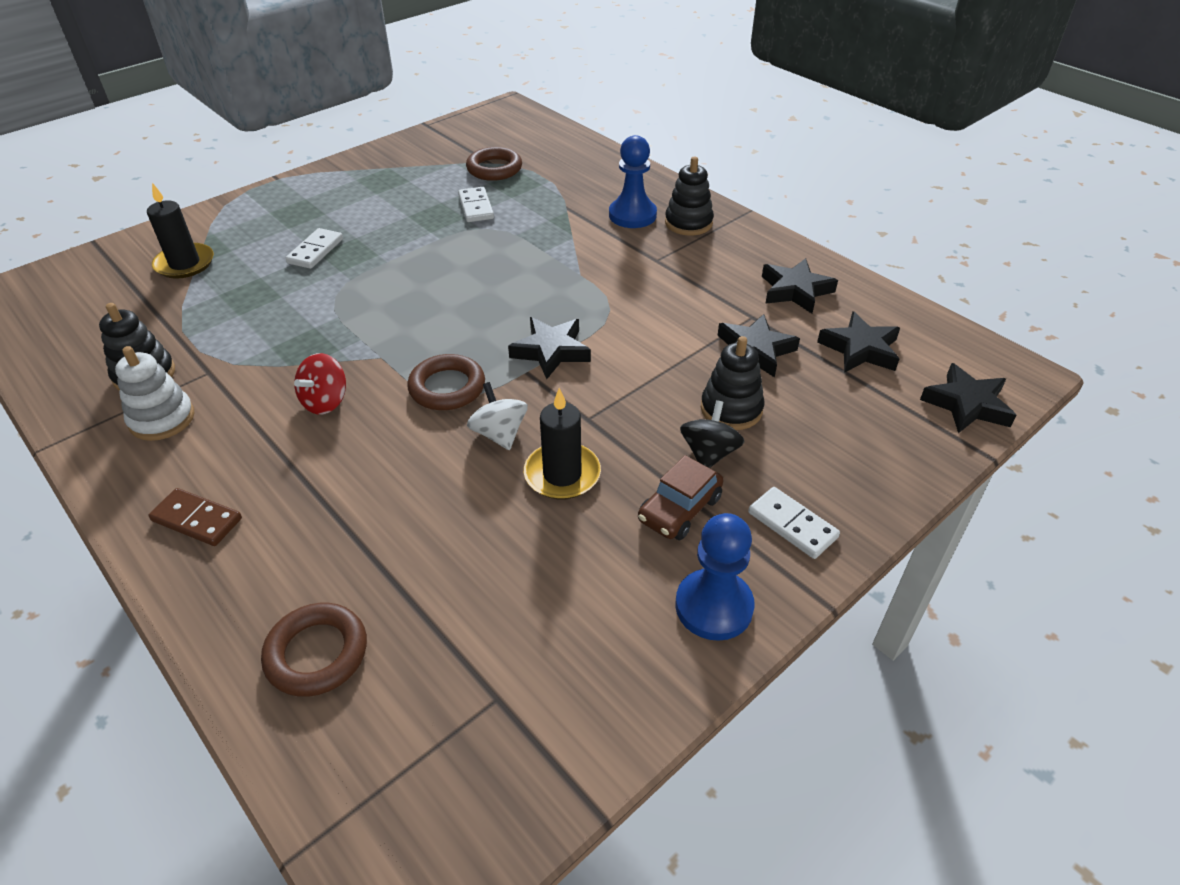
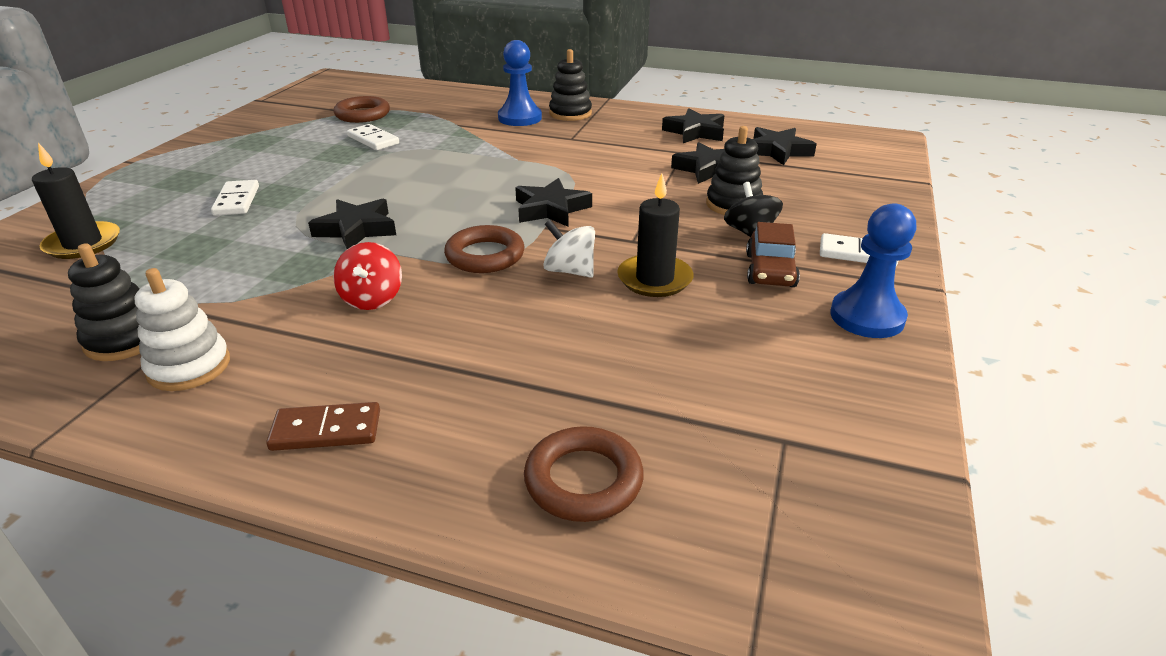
camera: 30 degrees left, 10 degrees down
black star [920,363,1016,433] -> black star moved to [308,199,396,249]

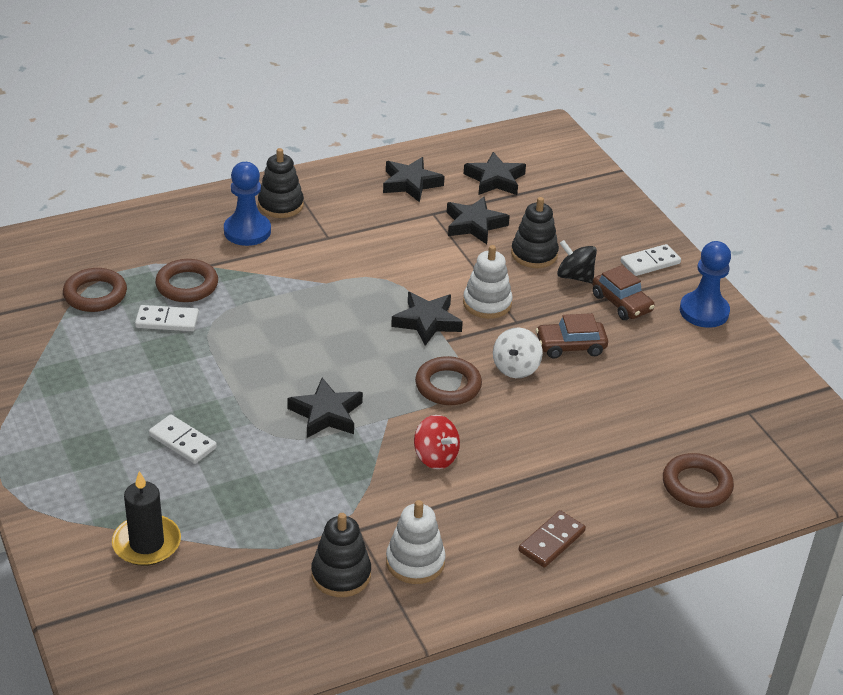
camera: 45 degrees left, 5 degrees up
white spinning top [543,220,595,278] -> white spinning top turned 60 degrees counterclockwise [493,328,543,378]
black candle [617,173,693,297] -> brown car [536,313,608,359]
none -> brown ring [155,259,218,302]
none -> white stacking toy [463,245,513,319]

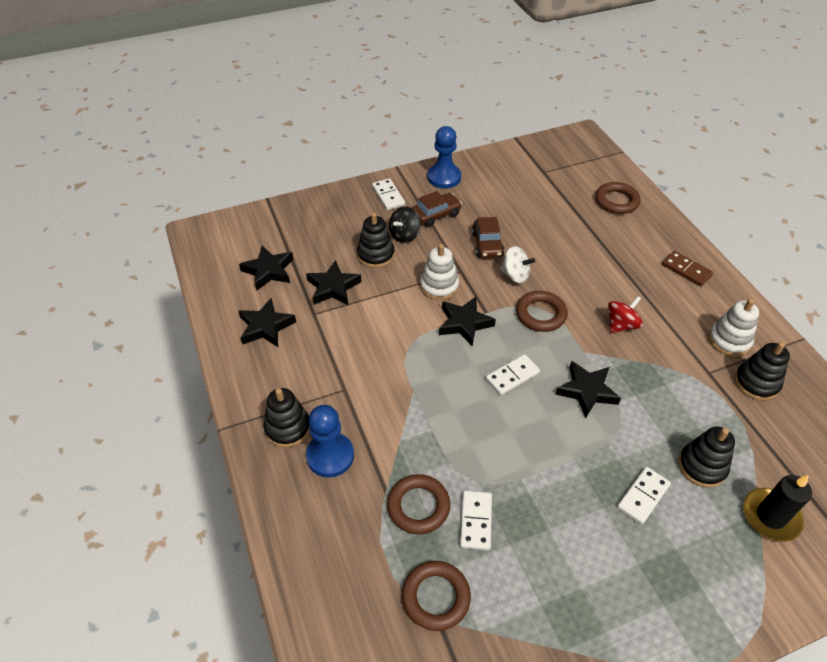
camera: 85 degrees left, 10 degrees up
none -> white domino [485,354,540,396]
none -> black stacking toy [678,426,735,488]

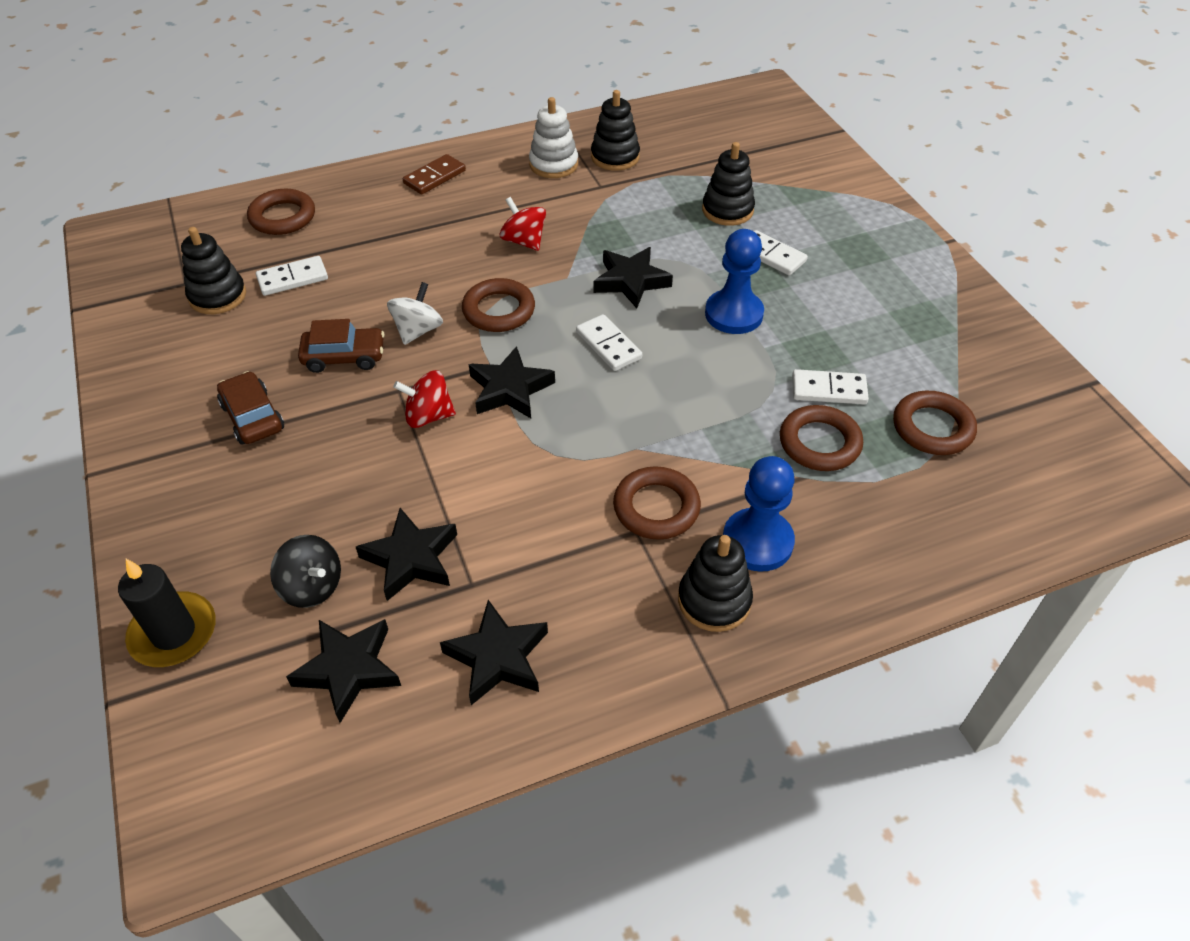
camera: 90 degrees left, 0 degrees up
black stacking toy [357,213,395,268] -> black stacking toy moved to [181,227,246,314]
white domino [372,178,405,210] -> white domino moved to [256,256,328,296]
black spinning top [389,207,421,243] -> black spinning top moved to [270,535,341,608]
white stacking toy [420,244,459,300] -> red spinning top [393,370,456,428]
blue pawn [427,126,461,189] -> blue pawn moved to [705,229,764,334]
black candle [743,475,812,542] -> black candle moved to [118,559,216,667]
none -> brown ring [613,466,701,540]

